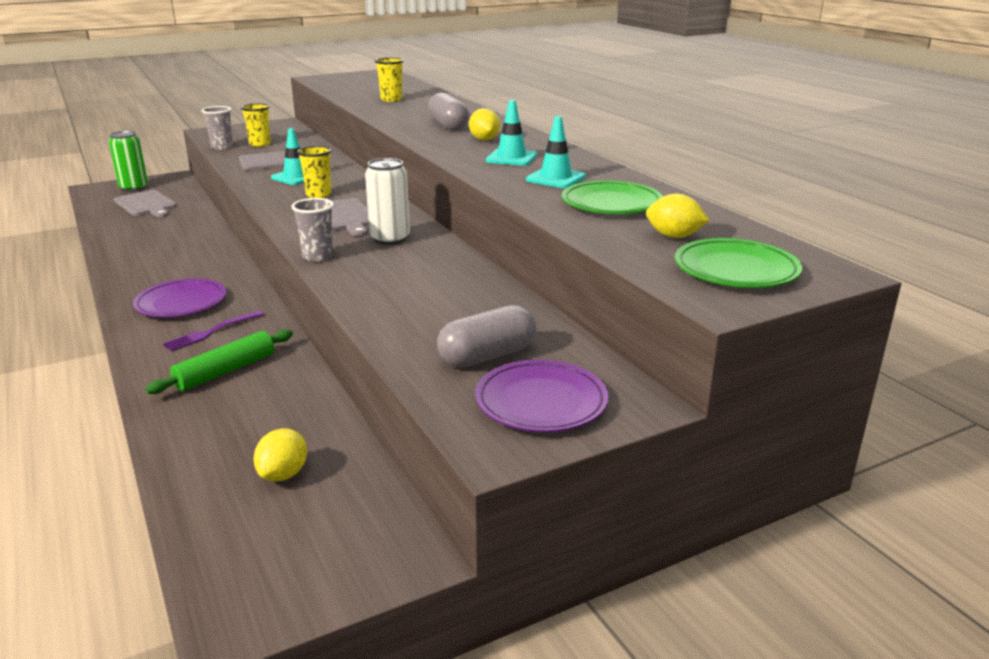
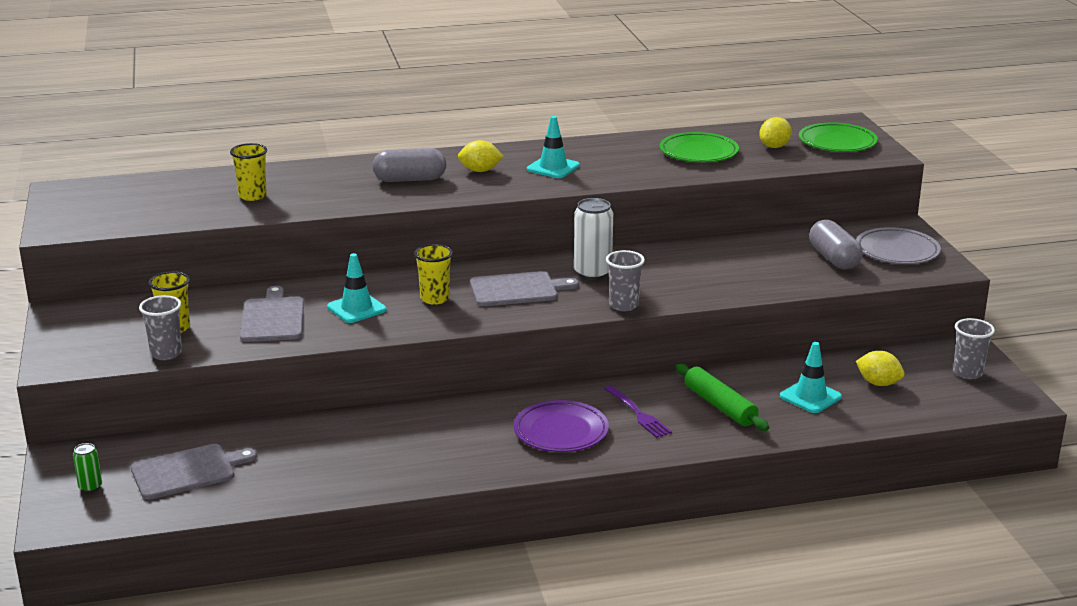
camera: 75 degrees left, 0 degrees up
green can [109,131,148,192] -> green can [73,443,102,492], size x0.52
purple plate [475,360,609,432] -> grey plate [856,227,941,264]
turquoise traffic cone [526,116,586,188] -> turquoise traffic cone moved to [780,342,842,413]
none -> grey cup [953,318,995,379]

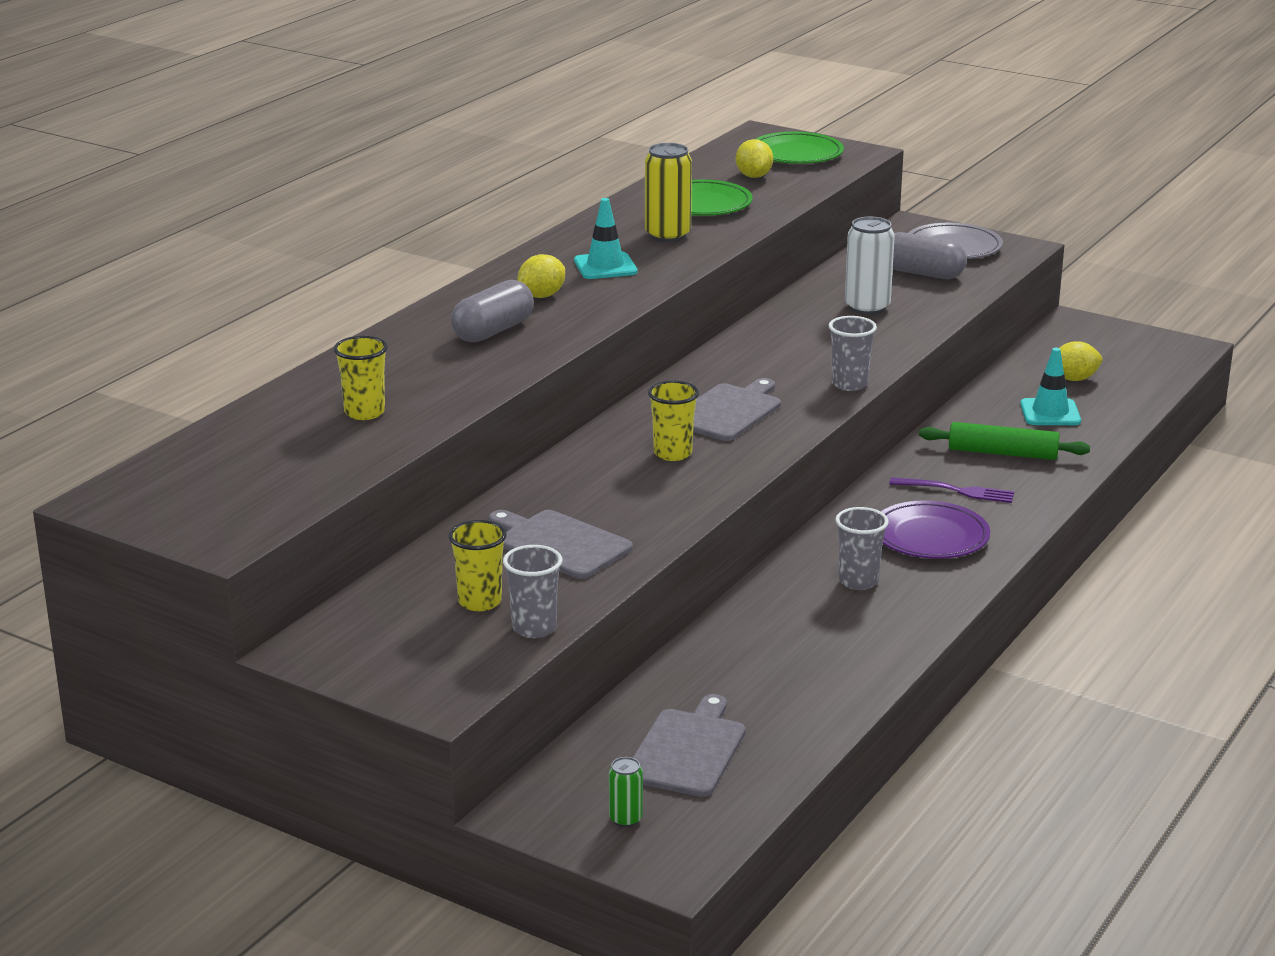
camera: 45 degrees left, 0 degrees up
turquoise traffic cone [327,253,387,323] -> none
white can [574,198,613,280] -> white can moved to [845,217,895,315]
grey cup [953,318,995,379] -> grey cup moved to [835,507,889,590]
none -> yellow can [645,143,692,242]

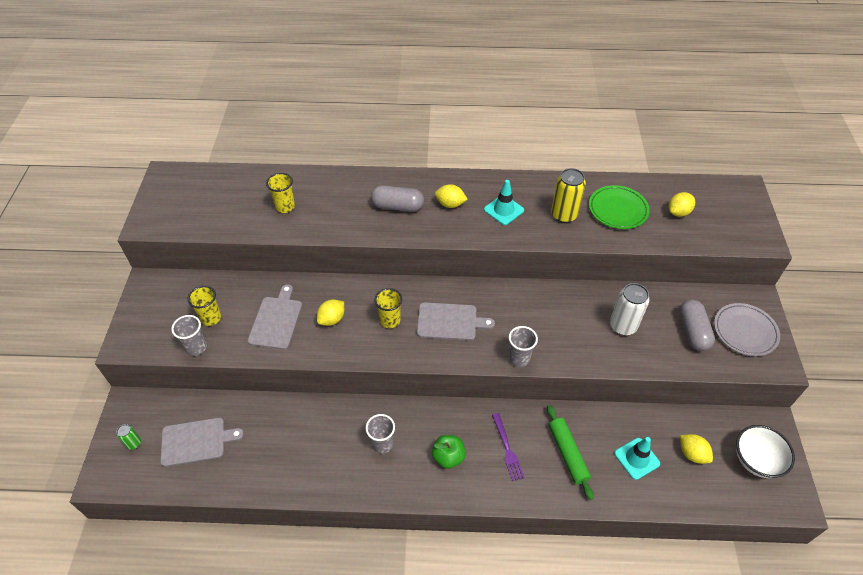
camera: 60 degrees right, 25 degrees up
green plate [756,132,844,164] -> none
purple plate [881,501,990,559] -> green apple [432,435,466,469]
none -> yellow lemon [317,300,344,326]
none -> white bowl [736,425,795,478]

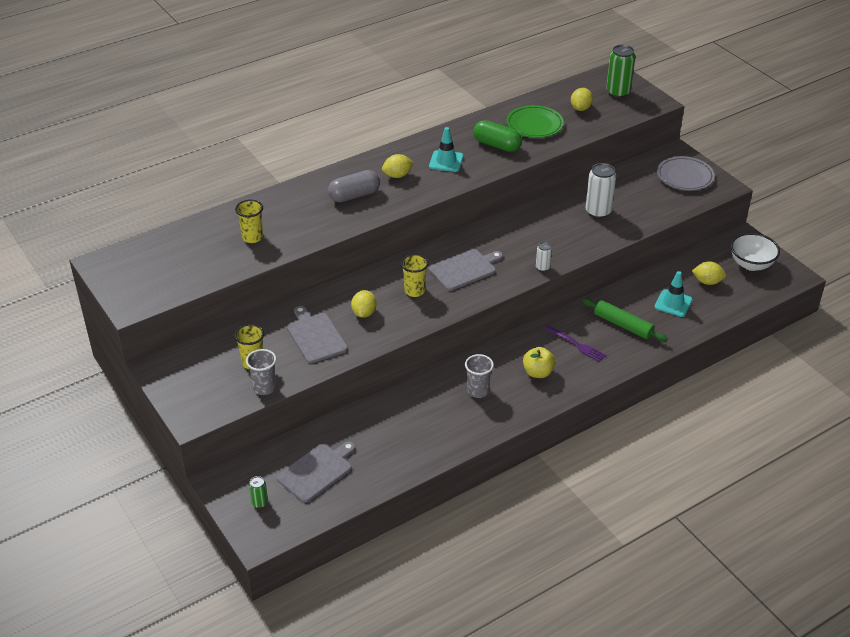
camera: 35 degrees left, 10 degrees down
green apple [432,435,466,469] -> yellow apple [523,347,555,378]
grey cup [509,326,538,367] -> white can [536,242,552,272]
yellow can [551,168,586,223] -> green capsule [473,120,522,152]
grey capsule [679,299,715,351] -> none
none -> green can [606,45,635,98]

